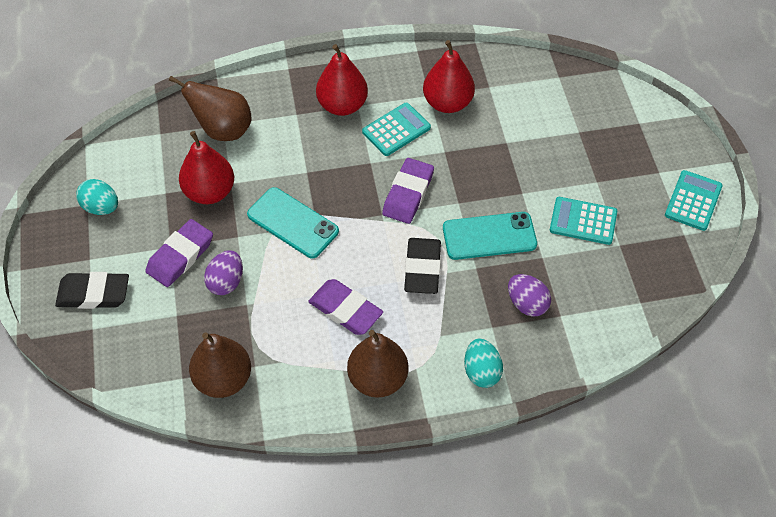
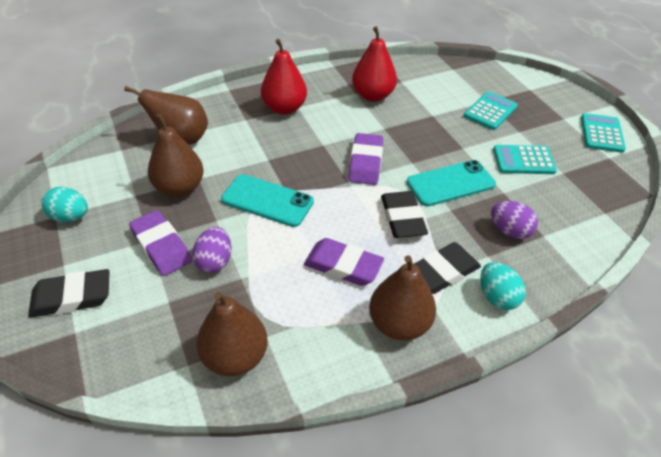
camera: 15 degrees left, 10 degrees down
purple eraser [145,219,213,287] -> purple eraser turned 60 degrees counterclockwise [129,210,192,276]
red pear [179,131,234,204] -> brown pear [148,114,204,197]
turquoise calculator [362,103,431,156] -> turquoise calculator moved to [464,91,518,130]
none -> black eraser [414,242,481,294]

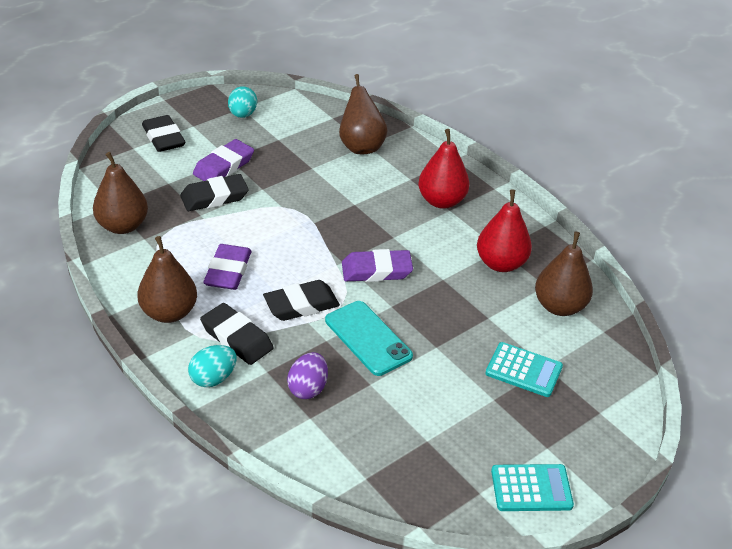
camera: 75 degrees right, 5 degrees down
brown pear [148,114,204,197] -> brown pear moved to [535,232,593,316]
purple egg [192,227,232,273] -> black eraser [180,174,249,211]
turquoise phone [221,174,314,227] -> none
turquoise calculator [493,145,557,174] -> none

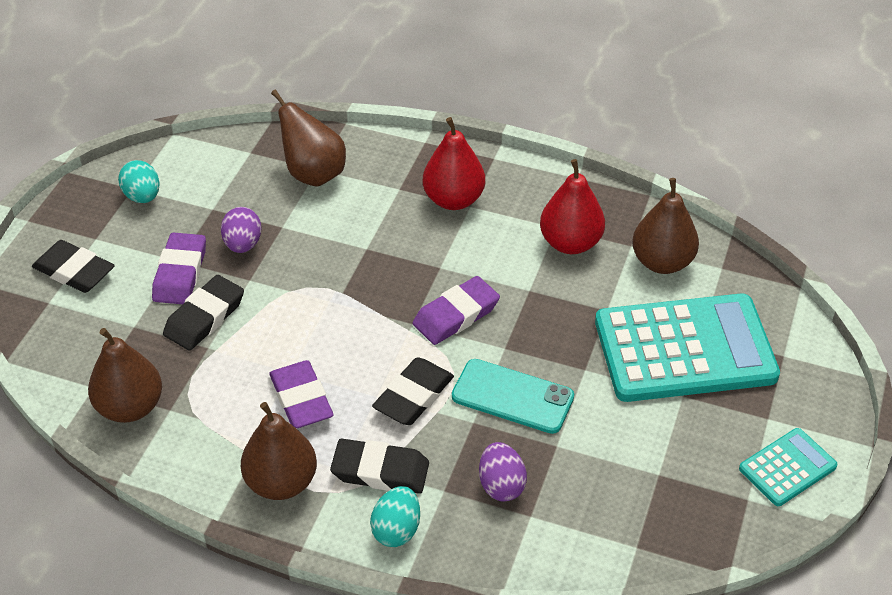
camera: 30 degrees left, 5 degrees up
turquoise calculator [485,342,563,397] -> turquoise calculator [595,294,780,402], size x2.09
none -> purple egg [221,207,262,253]

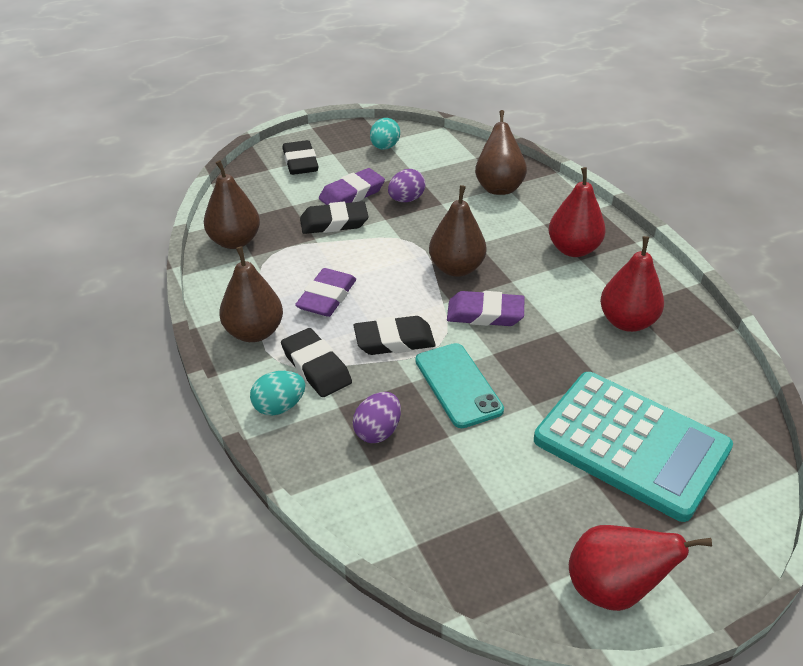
camera: 45 degrees right, 5 degrees down
brown pear [632,178,699,274] -> brown pear moved to [429,185,486,277]
turquoise calculator [739,428,837,506] -> red pear [569,525,712,611]

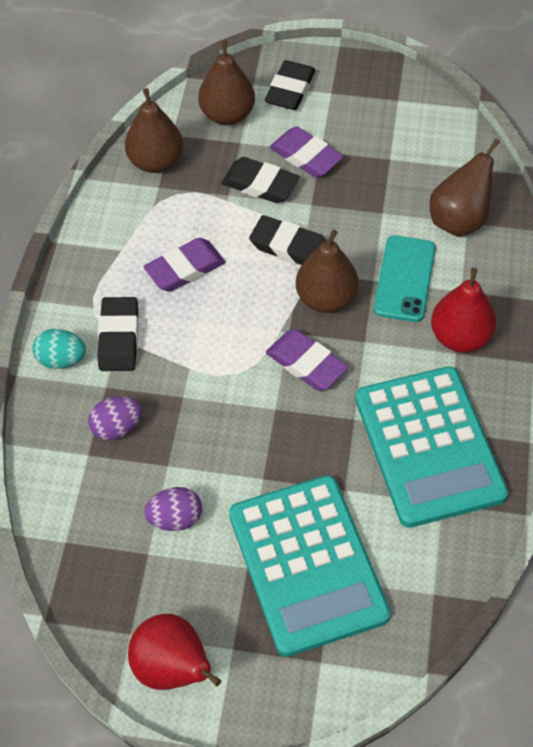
camera: 35 degrees right, 15 degrees up
brown pear [219,246,283,342] -> brown pear moved to [198,40,255,125]
purple eraser [319,168,385,205] -> purple eraser turned 45 degrees clockwise [270,126,344,178]
black eraser [353,316,436,355] -> black eraser moved to [249,215,326,265]
turquoise egg [370,118,400,149] -> none
purple egg [388,169,426,202] -> purple egg moved to [144,487,202,531]
turquoise phone [415,343,504,428] -> turquoise phone moved to [374,235,436,322]
red pear [600,236,664,332] -> turquoise calculator [355,366,508,528]

